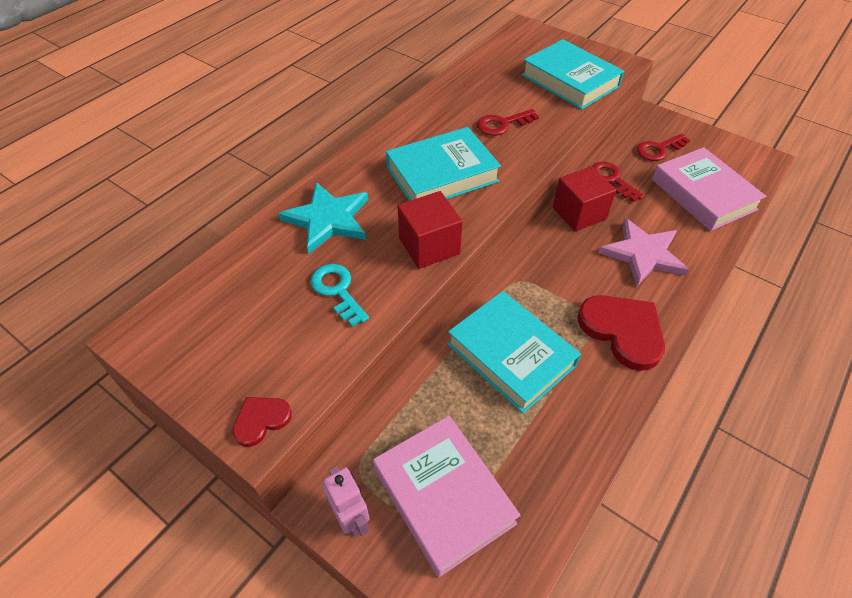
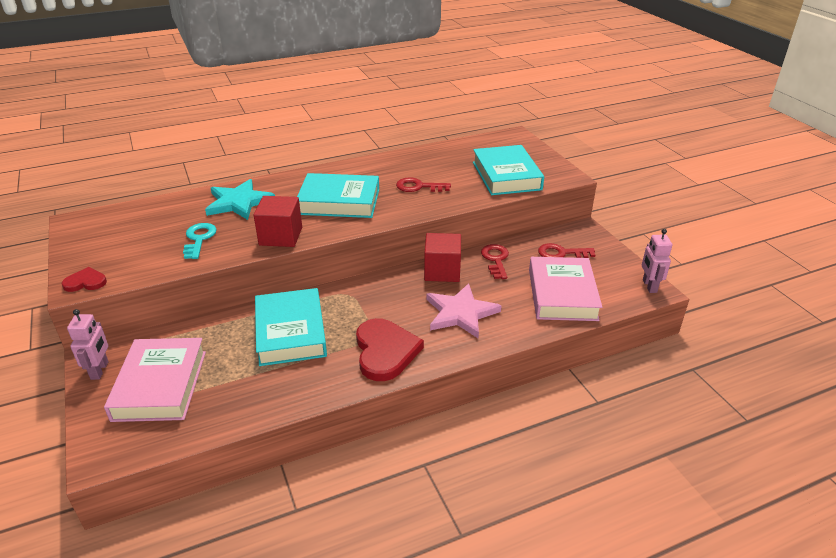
camera: 30 degrees right, 15 degrees down
none -> pink robot [642,229,672,293]

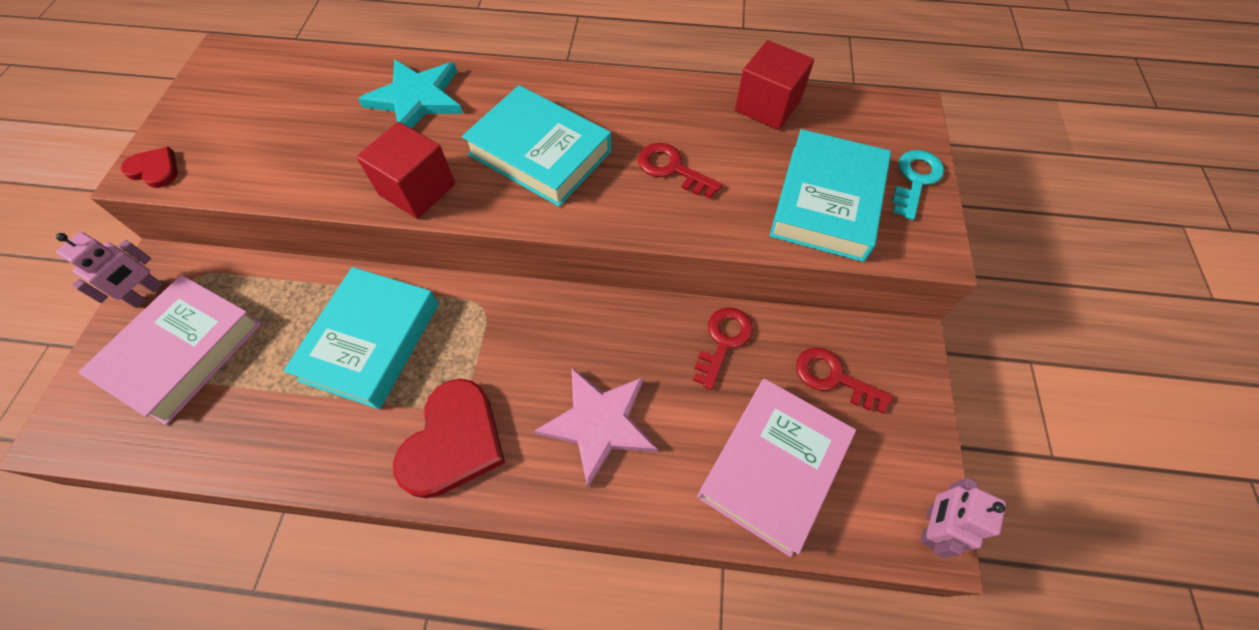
camera: 30 degrees right, 25 degrees up
turquoise key [183,223,217,259] -> turquoise key moved to [892,150,944,220]
red cube [424,233,461,282] -> red cube moved to [735,40,814,130]

